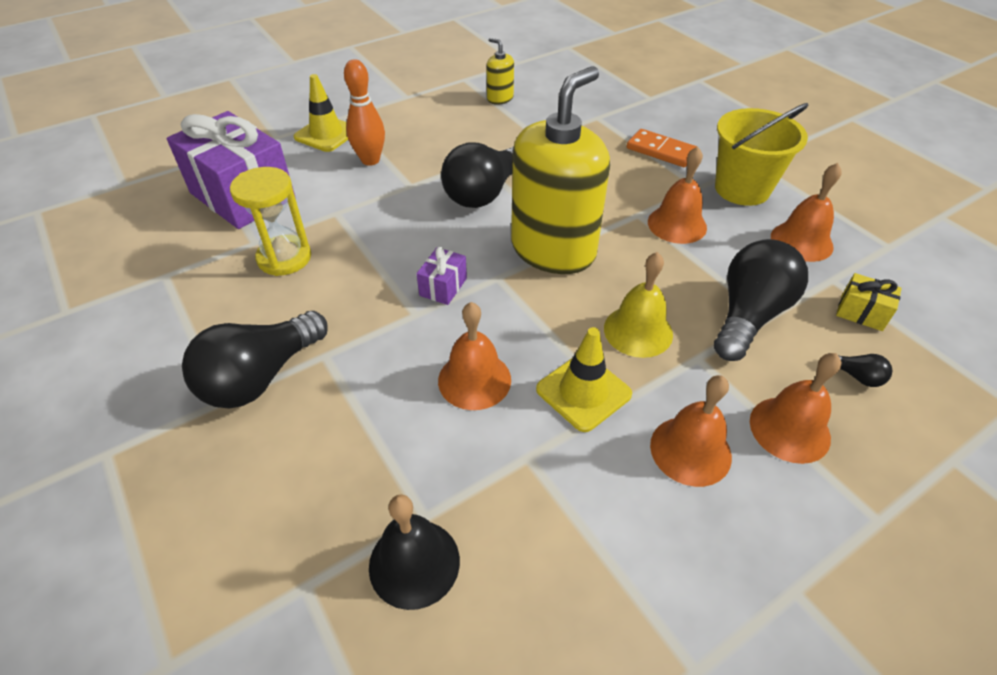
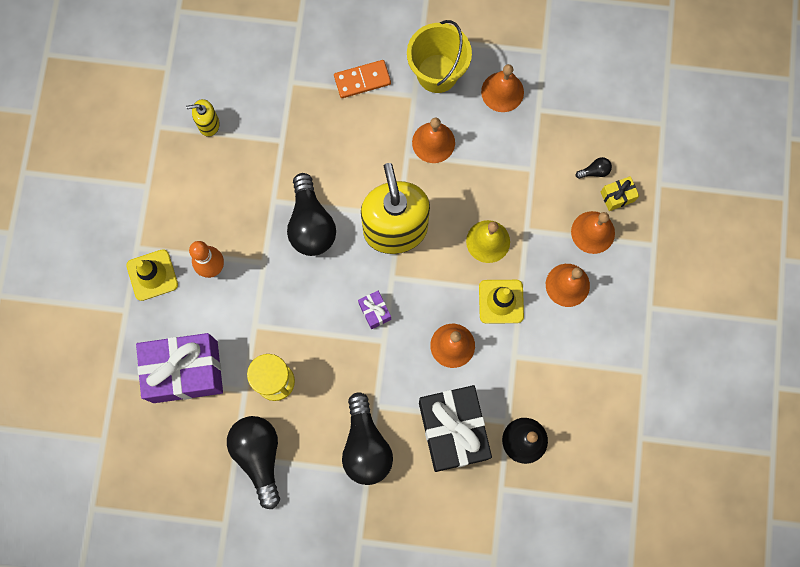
camera: 50 degrees left, 30 degrees up
black light bulb [714,239,808,361] -> black light bulb moved to [227,416,280,509]
yellow gift [836,273,902,331] -> yellow gift moved to [601,176,639,211]
none -> black gift [419,385,492,472]

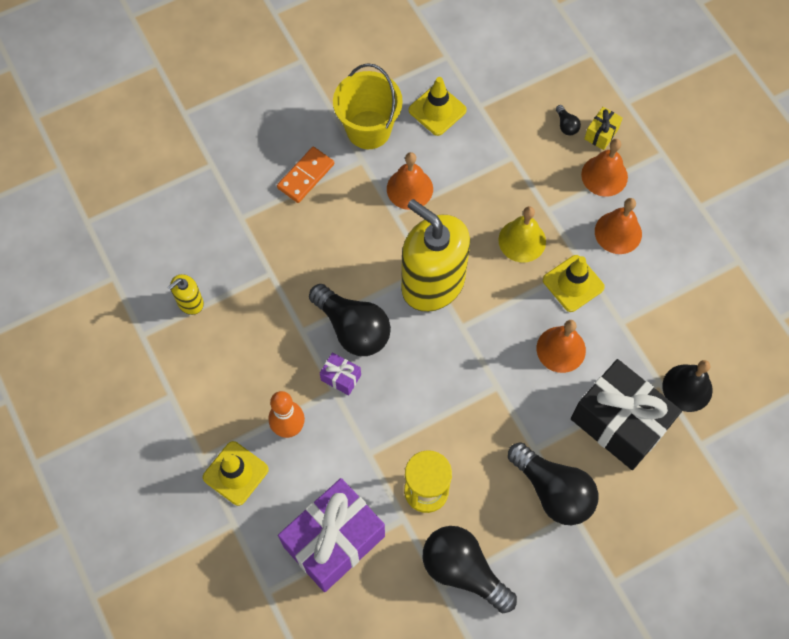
camera: 35 degrees left, 10 degrees down
purple gift [358,291,391,329] -> purple gift moved to [320,353,361,395]
orange bell [481,64,524,112] -> yellow traffic cone [409,77,467,136]
black light bulb [576,157,612,179] -> black light bulb turned 120 degrees clockwise [556,105,581,136]

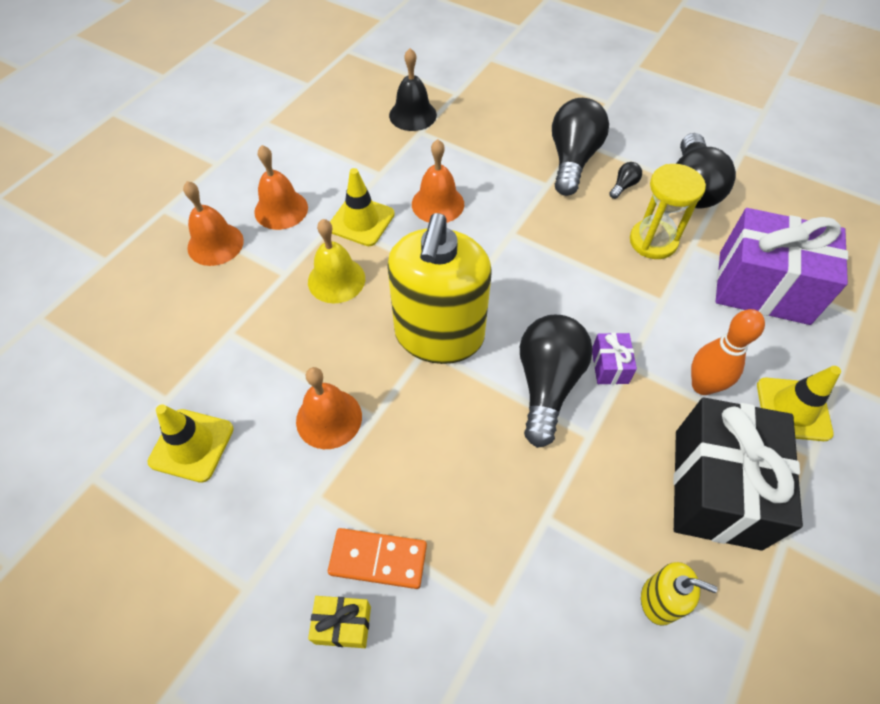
camera: 120 degrees left, 10 degrees down
yellow bucket [333,63,403,149] -> none
black light bulb [556,105,581,136] -> black light bulb moved to [609,162,642,199]
black gift [571,359,682,470] -> black gift moved to [673,397,803,551]
yellow gift [584,107,623,150] -> yellow gift moved to [308,596,371,648]

